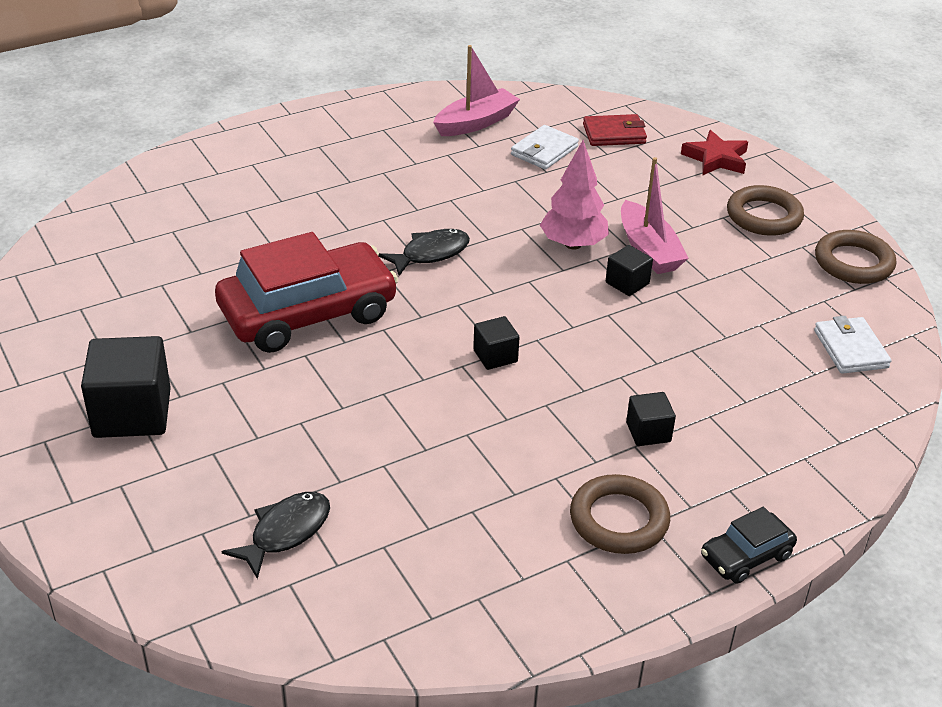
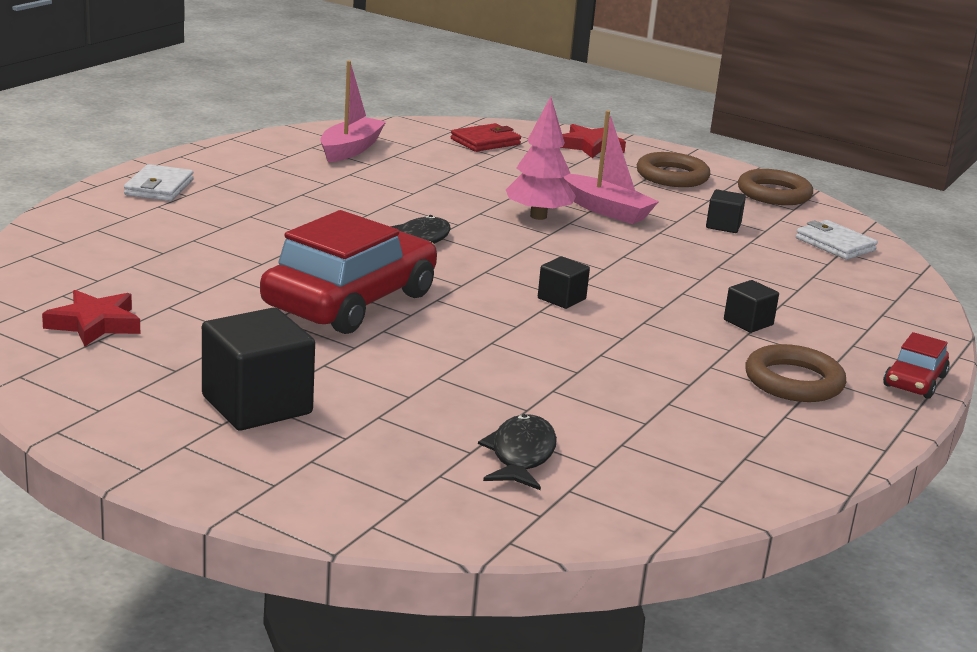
camera: 30 degrees left, 15 degrees down
white wallet [511,125,579,170] -> white wallet moved to [124,164,193,201]
black cube [606,245,653,296] -> black cube moved to [706,189,746,233]
black car [701,507,797,584] -> red car [883,332,950,399]
none -> red star [42,290,140,346]

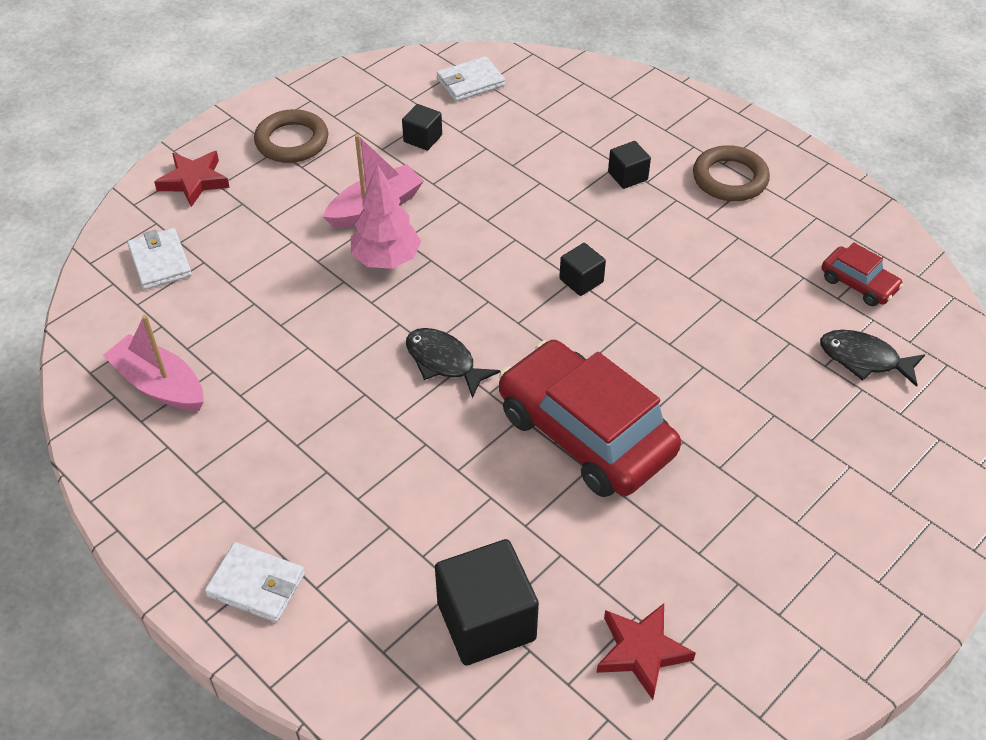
camera: 75 degrees left, 25 degrees up
black cube [202,308,315,430] -> black cube moved to [435,539,539,665]
red wallet [451,123,521,152] -> white wallet [127,228,192,290]
brown ring [738,169,813,205] -> none
red car [883,332,950,399] -> red car moved to [822,242,903,306]

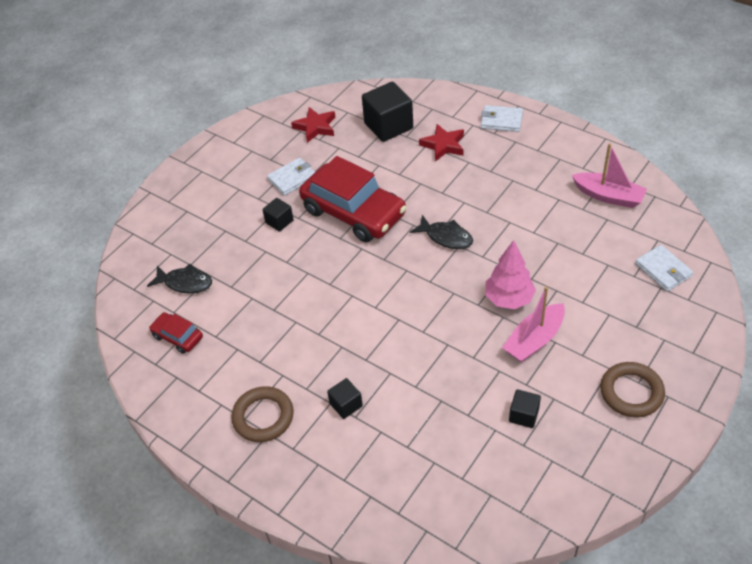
camera: 175 degrees right, 0 degrees up
red star [154,151,230,207] -> red star moved to [419,124,464,162]
white wallet [437,56,505,101] -> white wallet moved to [267,158,315,196]
black cube [559,243,606,296] -> black cube moved to [262,198,294,232]

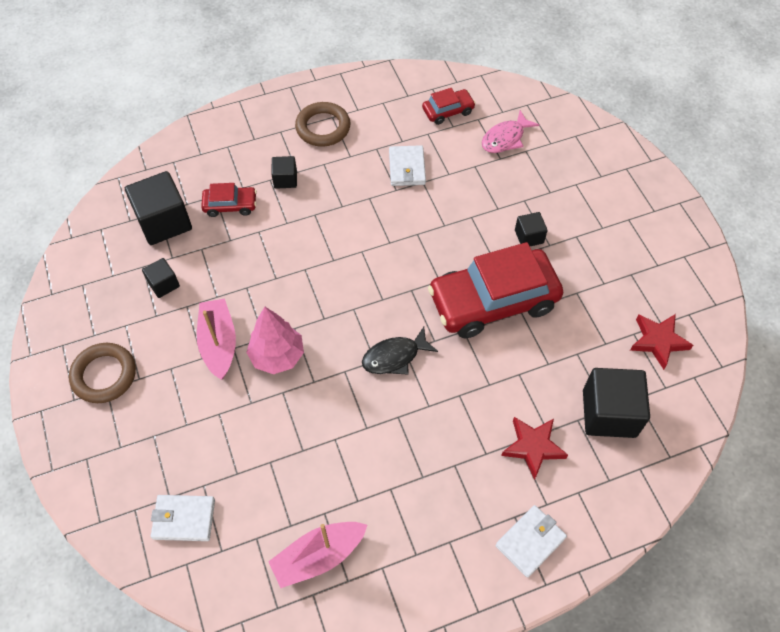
camera: 120 degrees right, 10 degrees up
black fish [147,264,212,294] -> pink fish [482,110,539,153]
white wallet [267,158,315,196] -> white wallet moved to [389,145,426,186]
none -> black cube [125,171,192,245]
none -> red car [201,183,257,217]

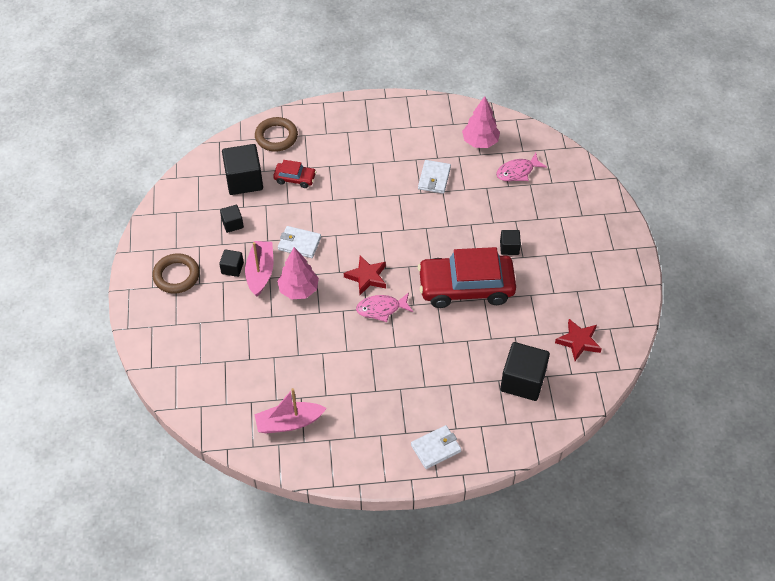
camera: 15 degrees right, 5 degrees down
white wallet [151,495,215,541] -> white wallet moved to [278,226,321,258]
black cube [271,156,297,189] -> black cube moved to [219,249,244,277]
brown ring [295,102,350,147] -> brown ring moved to [255,117,298,152]
black fish [362,327,438,374] -> pink fish [356,292,413,322]
red car [422,88,476,125] -> pink tree [462,96,500,148]
red star [501,417,568,480] -> red star moved to [344,255,386,295]

